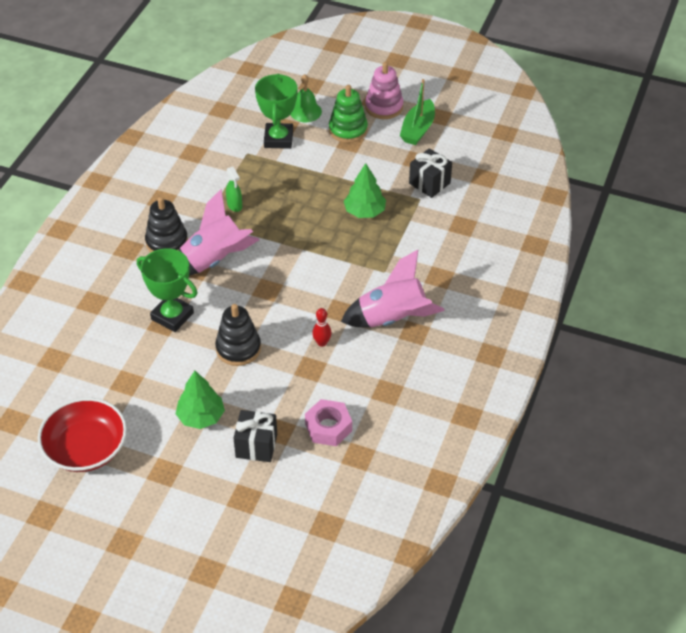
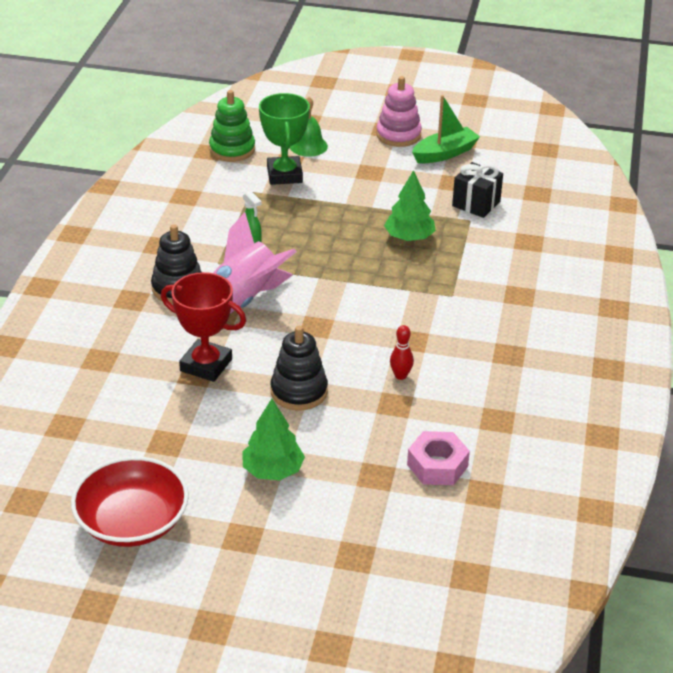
camera: 10 degrees left, 10 degrees down
green trophy [137,248,197,332] -> red trophy [161,272,246,382]
black gift [234,410,277,462] -> none
green stacking toy [329,85,368,143] -> green stacking toy moved to [209,90,255,162]
pink rocket [341,250,445,327] -> none
green boat [400,79,435,145] -> green boat turned 135 degrees counterclockwise [412,95,480,163]

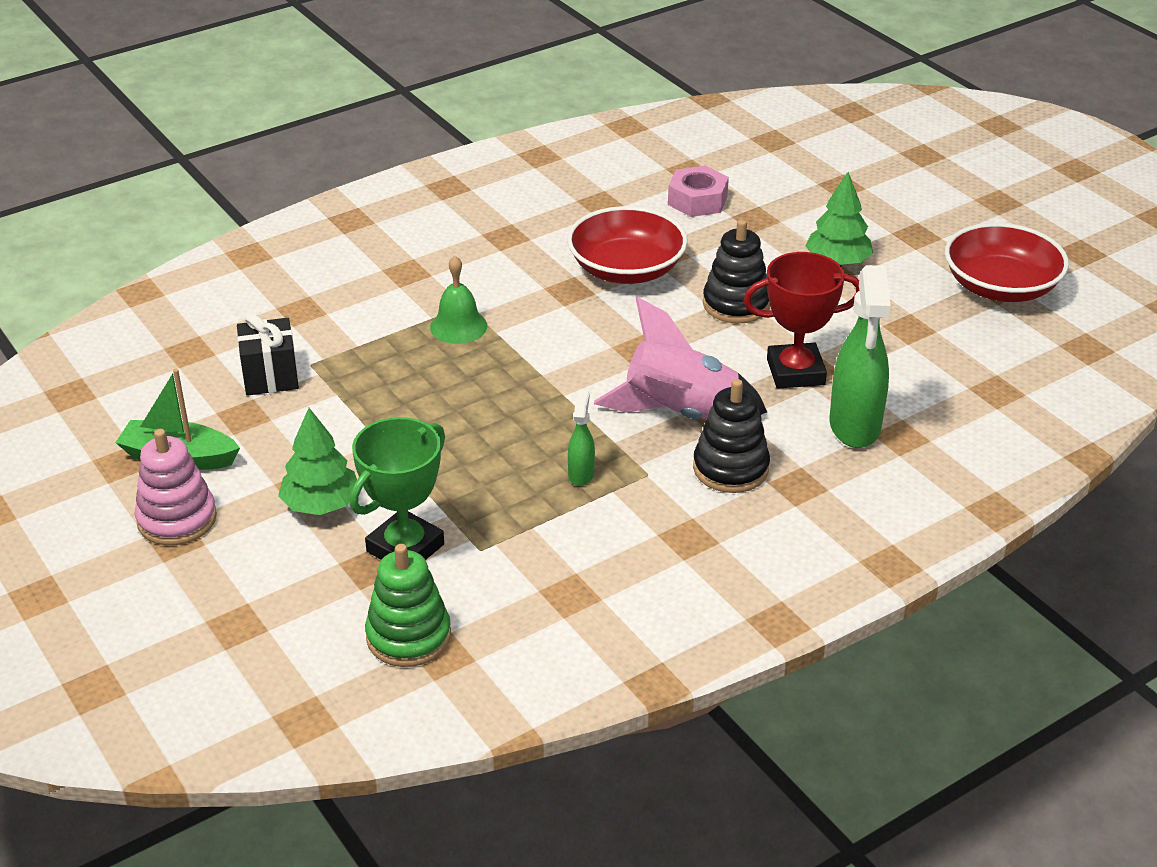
camera: 135 degrees left, 0 degrees up
red trophy [161,272,246,382] -> red trophy turned 75 degrees counterclockwise [743,252,859,389]
green bell [290,97,328,157] -> green bell moved to [430,256,487,344]
green tree [384,170,436,241] -> green tree moved to [278,408,357,515]
red bowling pin [390,325,414,380] -> red bowl [567,206,687,284]
none -> green spray bottle [830,265,891,448]

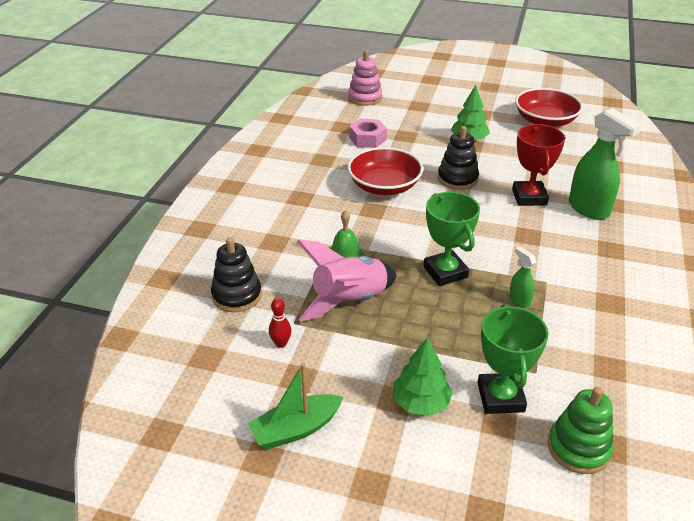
camera: 40 degrees left, 0 degrees up
pink stacking toy [135,429,217,545] -> pink stacking toy moved to [348,50,382,106]
black gift [237,313,299,396] -> red bowling pin [269,298,291,348]
pink rocket [594,297,767,419] -> pink rocket moved to [297,239,396,322]
black stacking toy [693,379,770,493] -> black stacking toy moved to [211,237,262,312]
red trophy [743,252,859,389] -> red trophy turned 45 degrees counterclockwise [512,124,565,206]
none -> green trophy [423,192,480,286]

